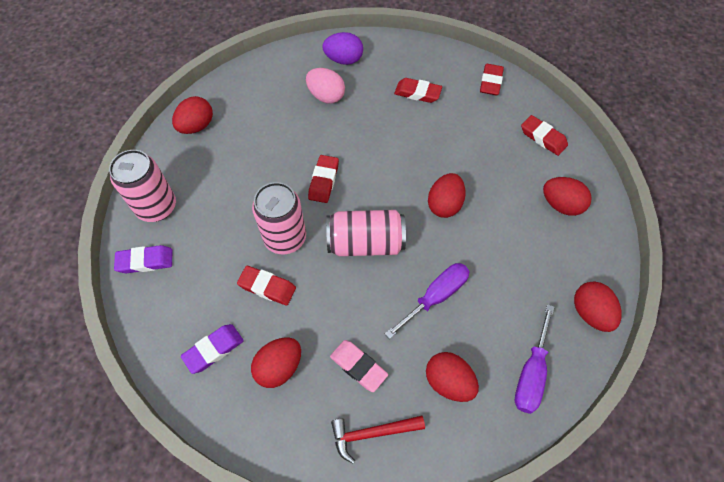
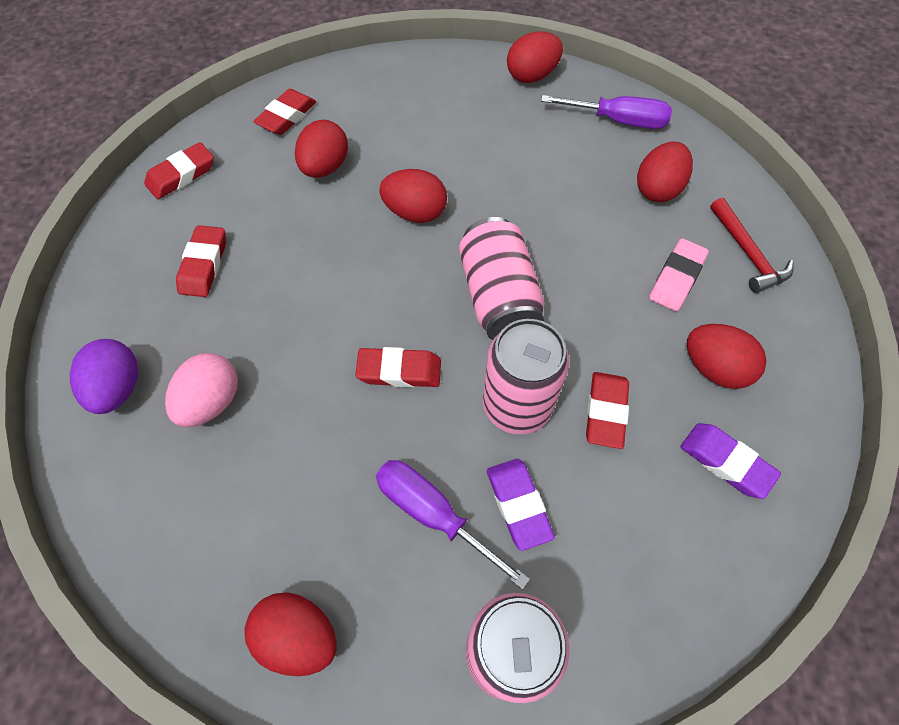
camera: 100 degrees left, 0 degrees up
purple eraser [114,245,172,273] -> purple eraser moved to [487,459,555,551]
purple screwdriver [385,263,470,339] -> purple screwdriver moved to [376,460,530,590]
red eraser [480,64,504,96] -> red eraser turned 45 degrees counterclockwise [144,142,214,199]
red egg [543,177,592,216] -> red egg moved to [295,119,348,178]

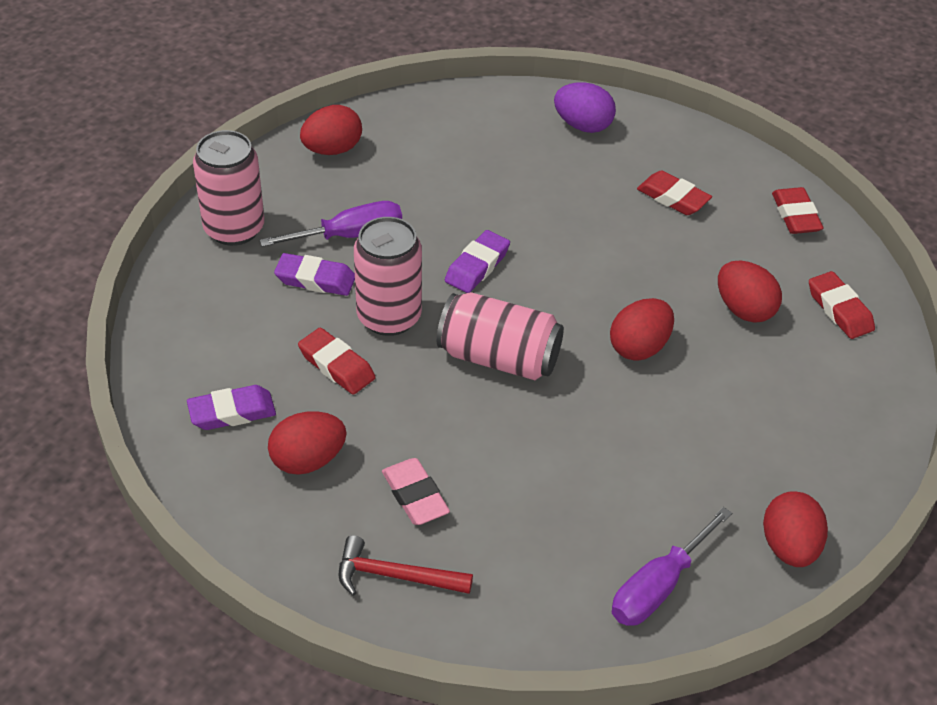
camera: 120 degrees right, 15 degrees down
pink egg [165,353,238,427] -> none
red eraser [355,347,441,388] -> purple eraser [445,230,510,293]
red egg [637,141,693,202] -> none

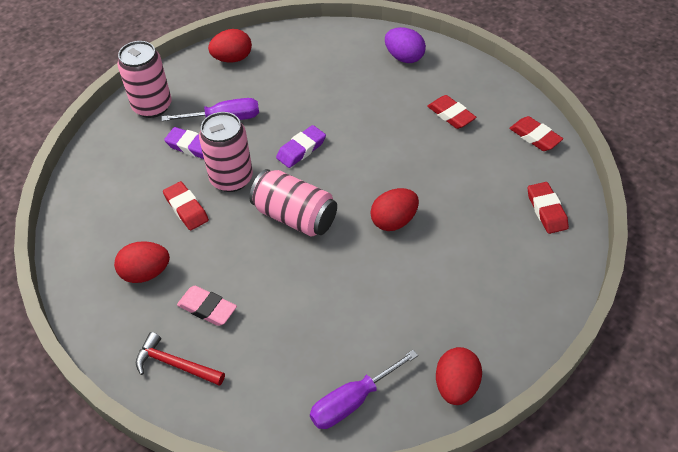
camera: 15 degrees right, 5 degrees up
purple eraser [187,385,276,430] -> none
pink eraser [382,458,450,525] -> pink eraser turned 45 degrees counterclockwise [177,286,237,326]
red egg [718,260,782,323] -> none
red eraser [772,187,823,234] -> red eraser turned 45 degrees counterclockwise [509,116,563,151]

